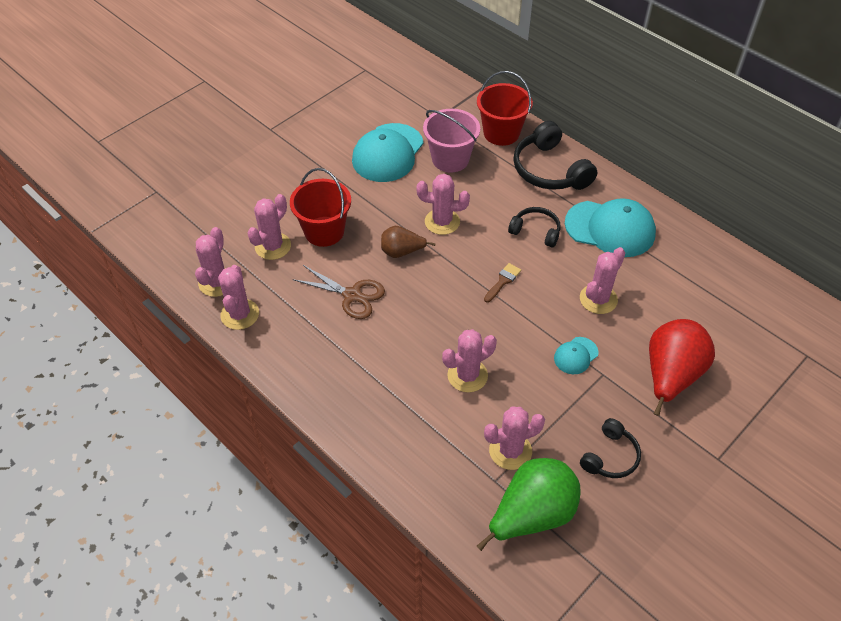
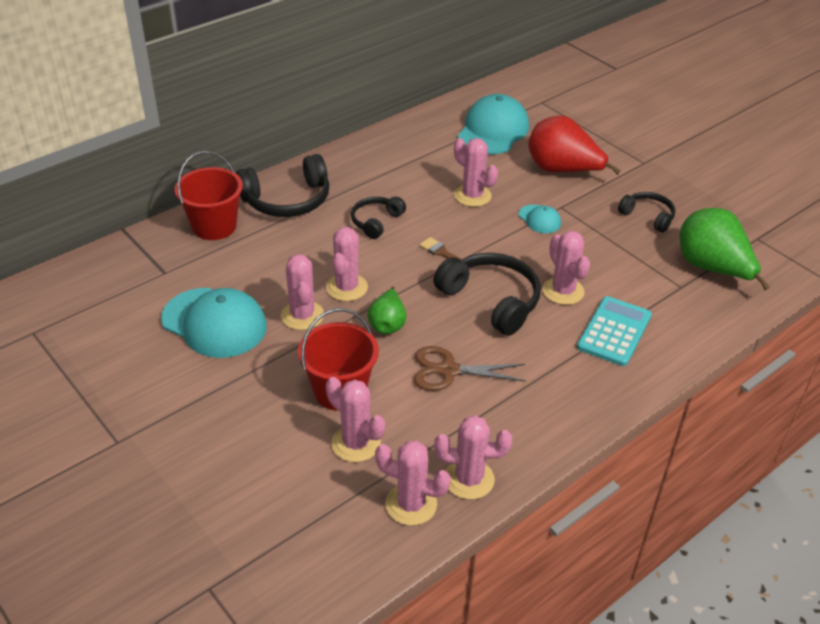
camera: 85 degrees left, 10 degrees down
brown scissors [293,265,385,319] -> brown scissors turned 120 degrees counterclockwise [414,346,526,391]
brown pear [381,226,436,258] -> green pear [368,287,406,334]
pink bucket [423,109,480,173] -> none
pink cactus [484,406,545,470] -> pink cactus moved to [281,254,324,330]
turquoise cap [565,198,656,257] -> turquoise cap moved to [457,94,529,154]
none -> black headphones [433,253,541,336]
none -> turquoise calculator [577,296,652,366]

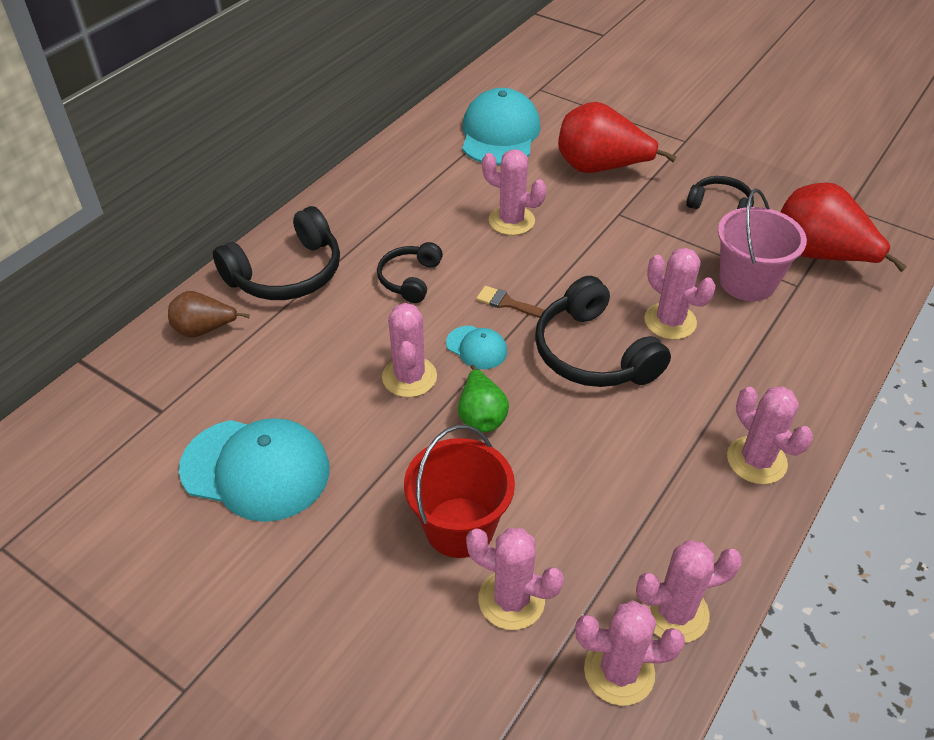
camera: 15 degrees left, 5 degrees up
red bucket [175,151,243,240] -> brown pear [168,291,250,338]
pink cactus [281,254,324,330] -> pink cactus moved to [727,386,813,484]
brown scissors [414,346,526,391] -> none
black headphones [433,253,541,336] -> black headphones turned 150 degrees counterclockwise [535,276,671,387]
turquoise cap [519,205,561,233] -> turquoise cap moved to [446,326,507,369]
turquoise calculator [577,296,652,366] -> none
green pear [680,208,770,290] -> red pear [781,182,907,272]
none -> pink bucket [718,189,807,301]

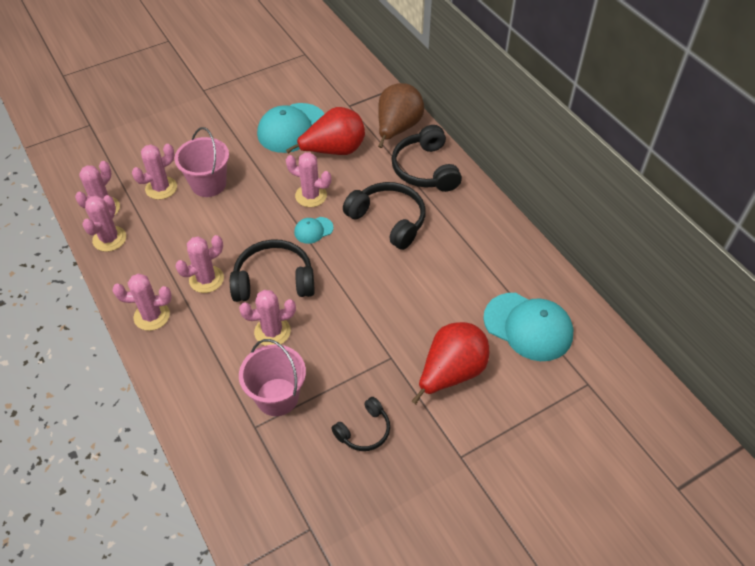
camera: 115 degrees right, 5 degrees up
brown pear [168,291,250,338] -> brown pear [378,83,424,148], size x1.77
black headphones [377,242,443,303] -> black headphones [343,182,426,250], size x1.71
red bucket [404,425,515,558] -> pink bucket [174,127,229,197]
green pear [458,365,509,432] -> none
brown brush [476,286,544,318] -> none
pink cactus [482,149,546,235] -> pink cactus moved to [175,235,224,293]
red pear [781,182,907,272] -> red pear moved to [286,107,365,155]

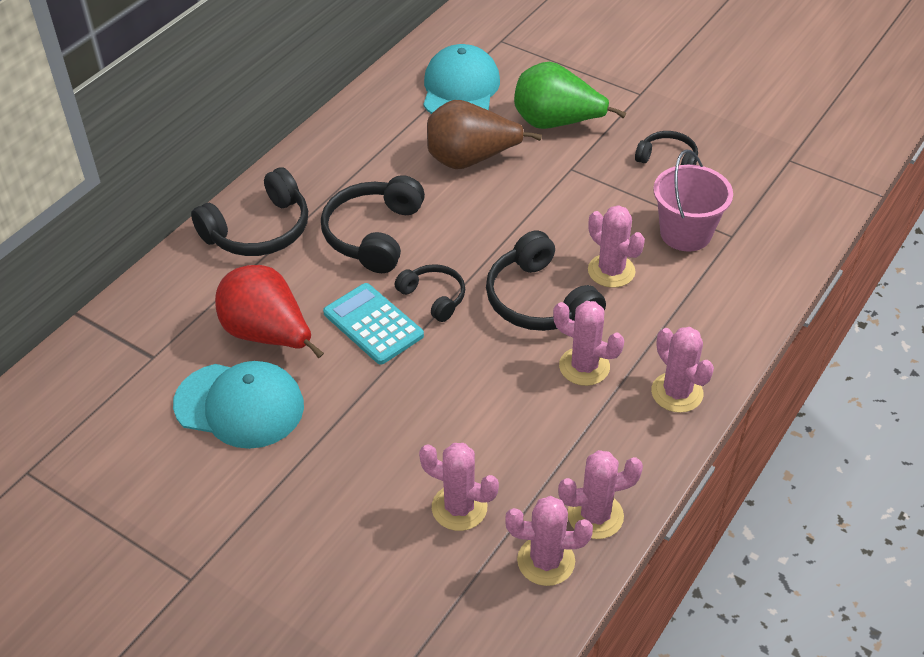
camera: 115 degrees left, 5 degrees down
pink bucket [174,127,229,197] -> none
pink cactus [286,152,331,207] -> turquoise calculator [323,283,424,365]
turquoise cap [294,217,333,244] -> black headphones [395,264,465,322]
brown pear [378,83,424,148] -> brown pear moved to [427,100,542,169]
red pear [411,322,489,404] -> green pear [514,62,626,129]

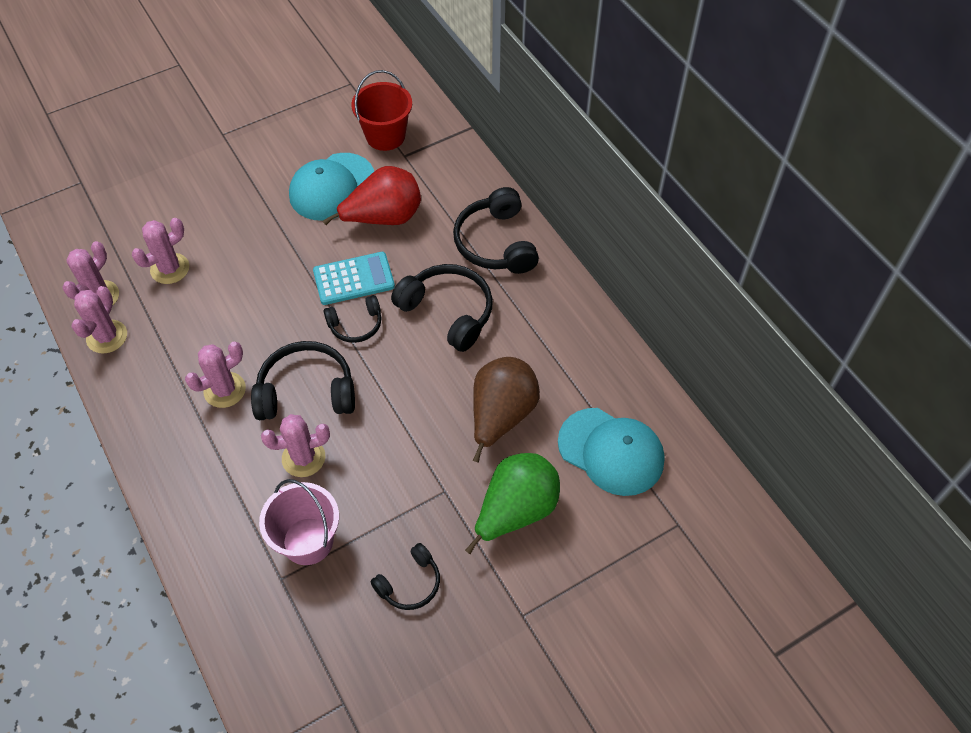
camera: 115 degrees right, 10 degrees up
pink cactus [651,327,714,413] -> none
none -> red bucket [351,70,412,151]

